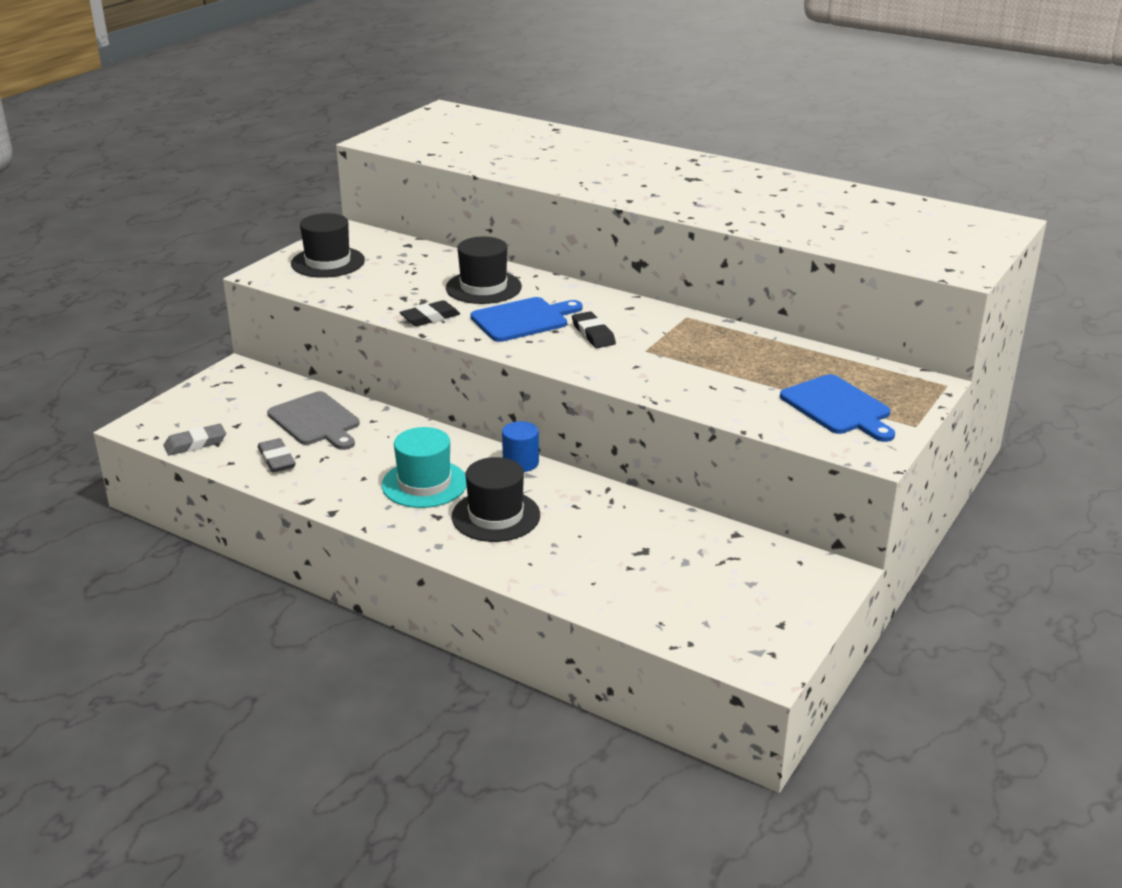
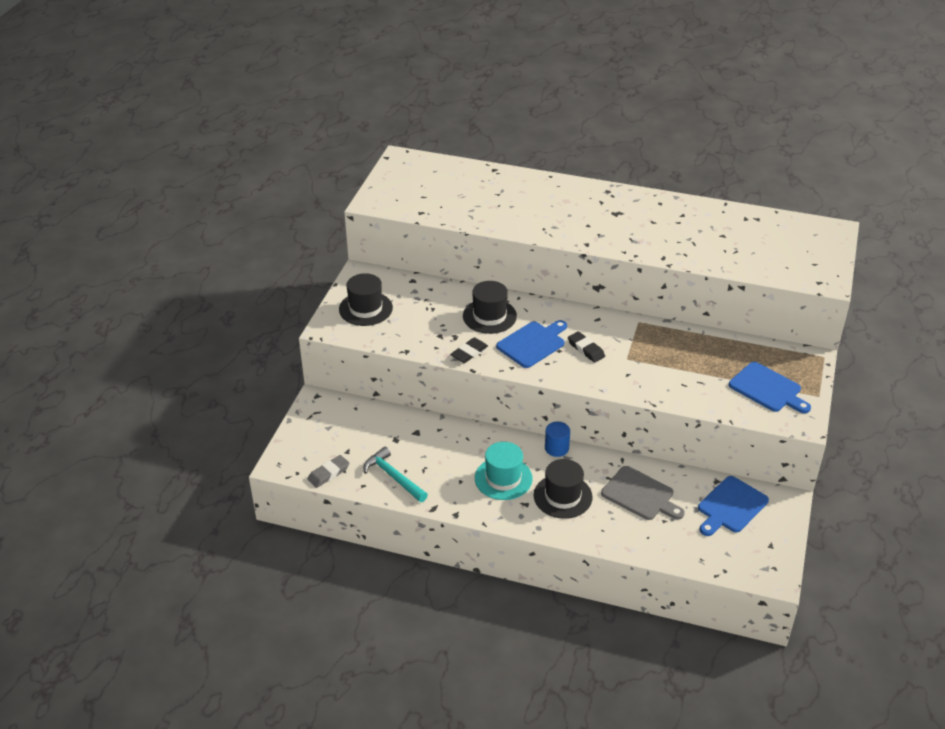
camera: 15 degrees left, 10 degrees up
grey eraser [258,438,296,473] -> turquoise hammer [364,447,428,502]
grey cutting board [267,391,360,450] -> grey cutting board moved to [601,466,685,520]
none -> blue cutting board [698,476,769,536]

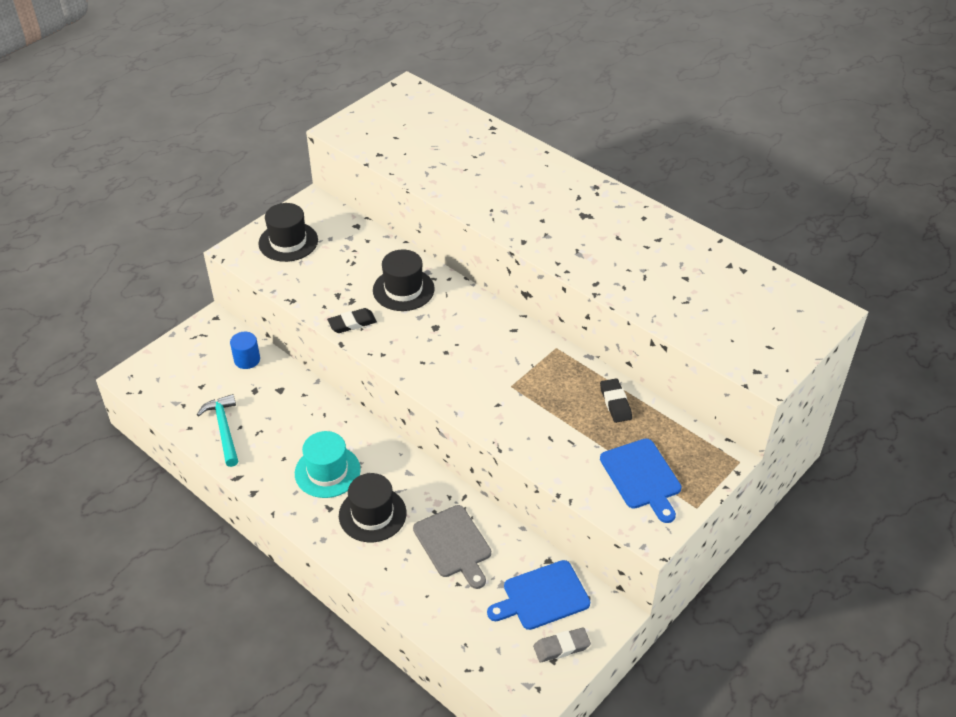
camera: 25 degrees right, 5 degrees up
grey eraser [308,455,349,488] -> grey eraser moved to [533,627,591,662]
blue cutting board [496,320,567,368] -> none
blue cylinder [545,422,570,457] -> blue cylinder moved to [230,332,260,369]
black eraser [568,331,605,363] -> black eraser moved to [600,378,632,423]

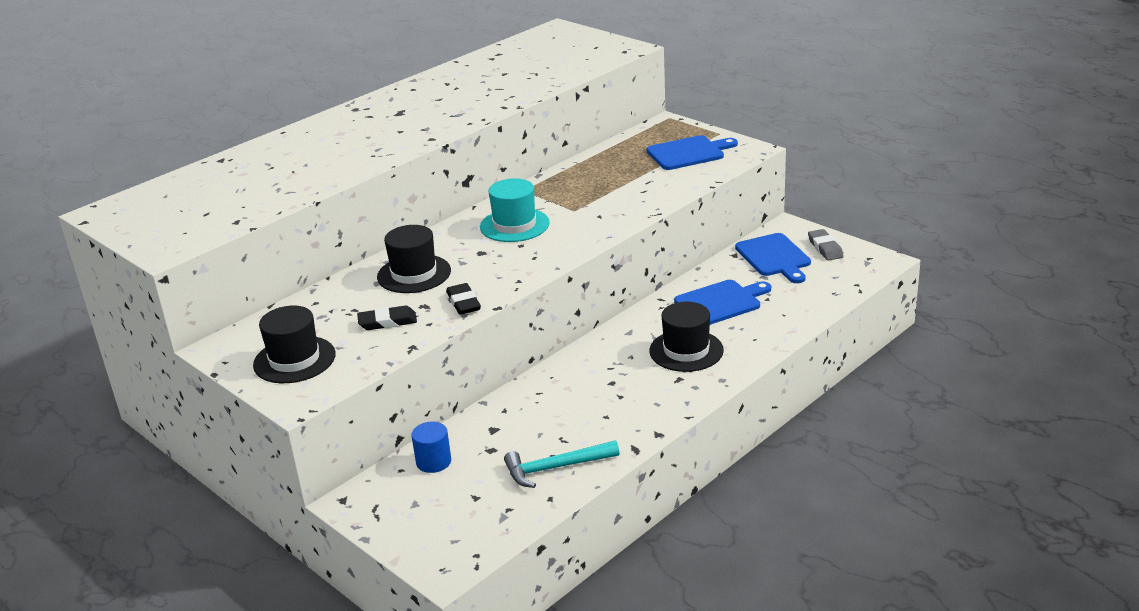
camera: 85 degrees left, 15 degrees down
turquoise hat [295,431,361,498] -> turquoise hat moved to [480,178,550,242]
grey cutting board [413,505,491,589] -> blue cutting board [674,280,771,325]
black eraser [600,378,632,423] -> black eraser moved to [357,305,417,330]

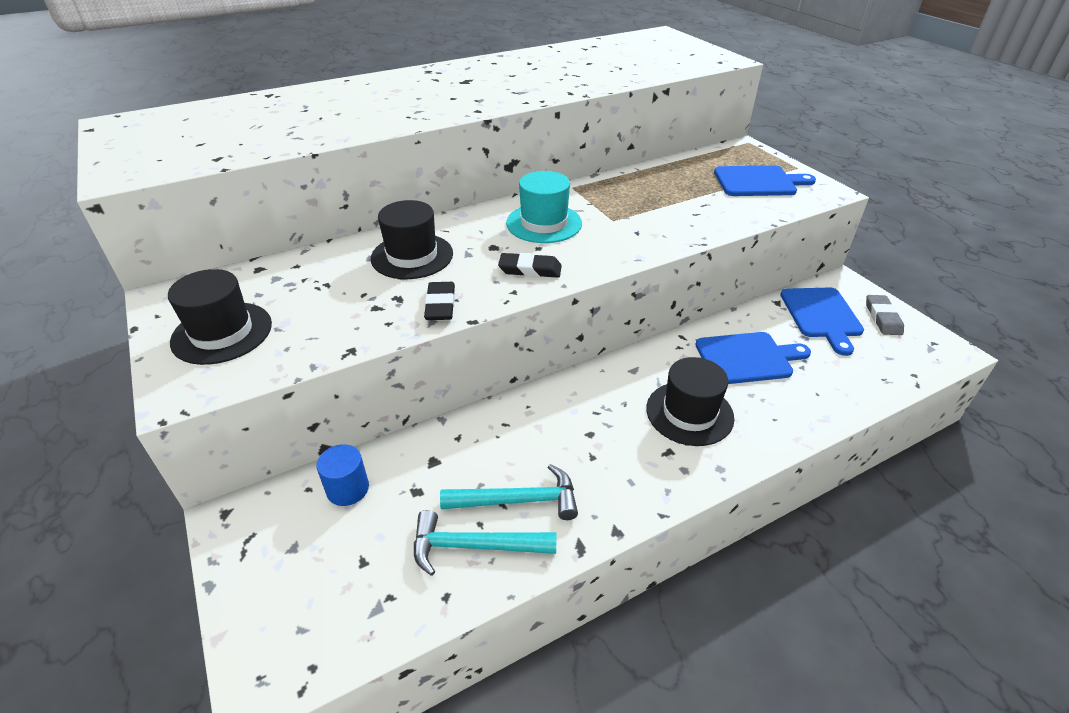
camera: 15 degrees right, 10 degrees up
black eraser [357,305,417,330] -> black eraser moved to [498,253,562,278]
none -> turquoise hammer [440,464,578,520]

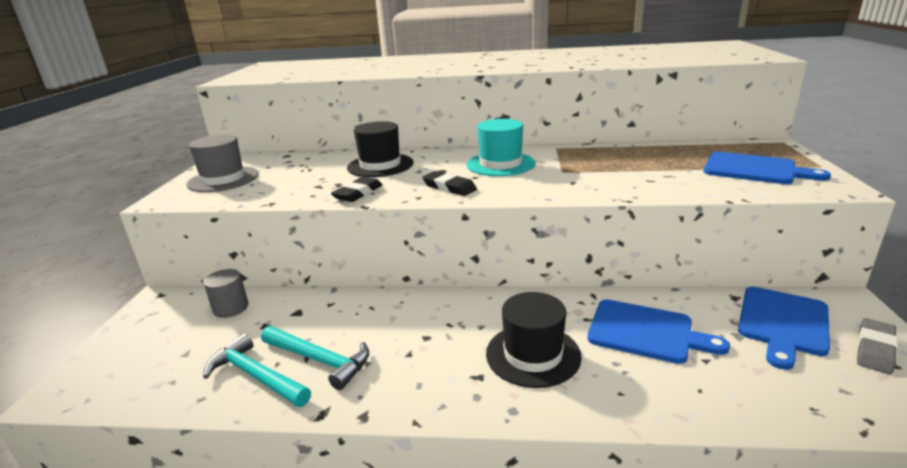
camera: 35 degrees right, 15 degrees down
black hat [168,269,272,365] -> grey hat [186,134,259,192]
blue cylinder [316,444,369,506] -> grey cylinder [204,269,248,318]

